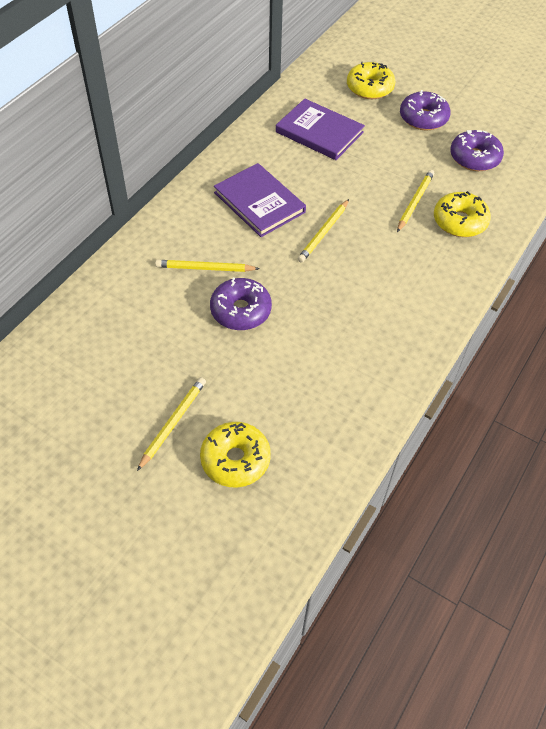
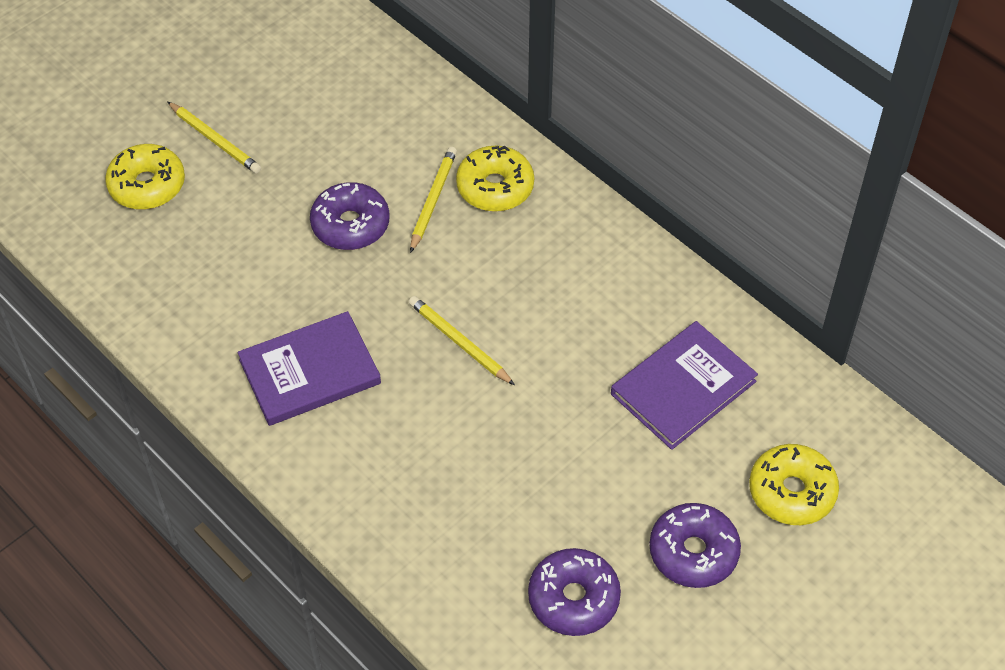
camera: 105 degrees right, 0 degrees up
purple book [214,163,306,237] -> purple book moved to [238,311,381,426]
yellow pencil [397,170,434,232] -> none
yellow donut [434,191,491,237] -> yellow donut moved to [456,146,534,212]

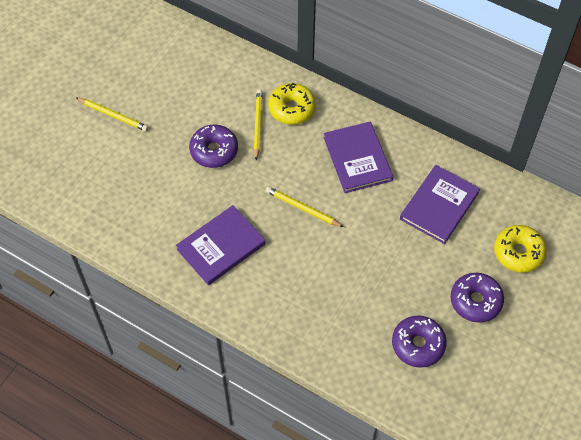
camera: 15 degrees left, 5 degrees up
yellow donut [105,144,185,210] -> none
none -> purple book [324,122,393,193]

